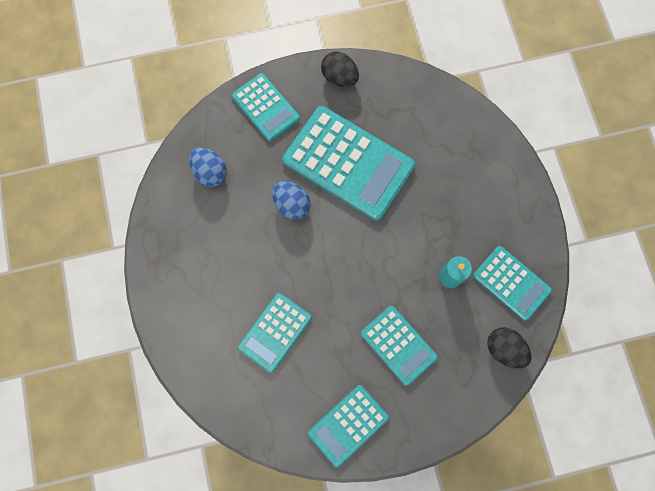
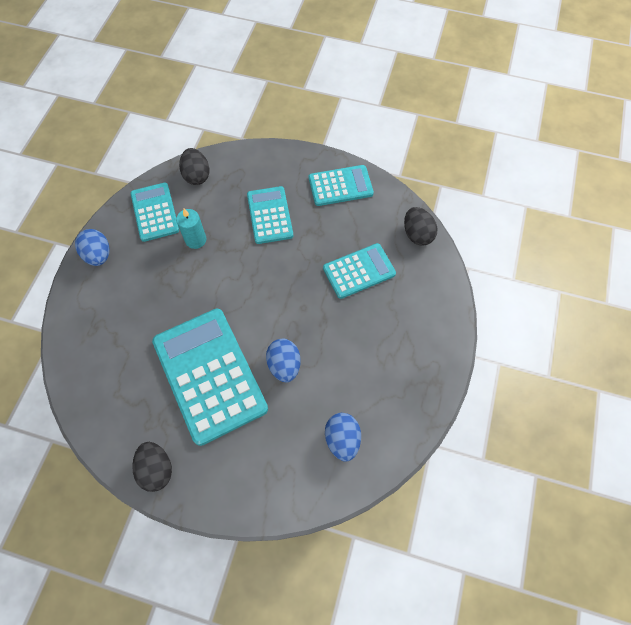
camera: 150 degrees left, 10 degrees down
turquoise calculator [232,73,300,141] -> none
none -> blue egg [75,229,110,266]
none -> black egg [404,207,437,246]

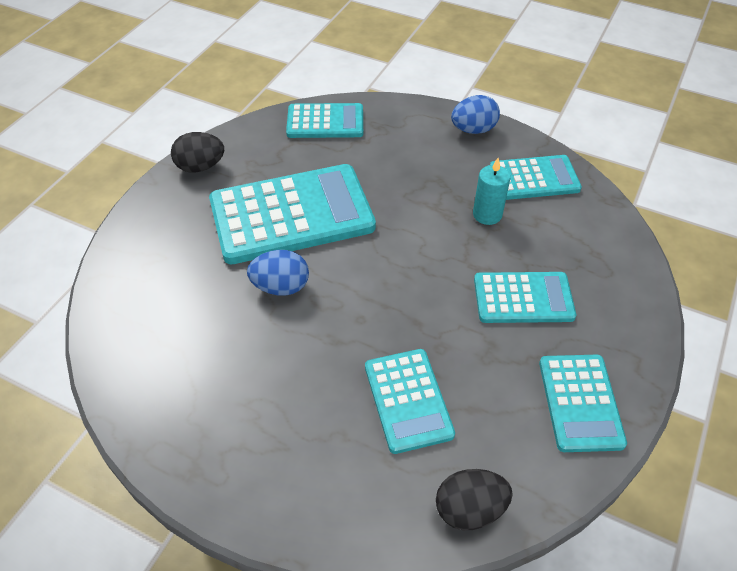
camera: 100 degrees right, 15 degrees down
black egg [179,148,210,185] -> none
blue egg [325,413,361,462] -> none
none -> turquoise calculator [286,103,363,138]

